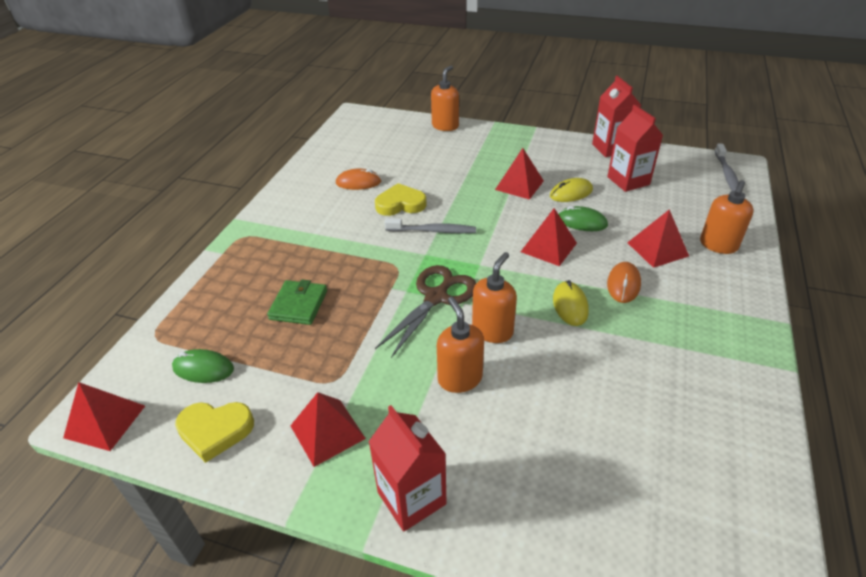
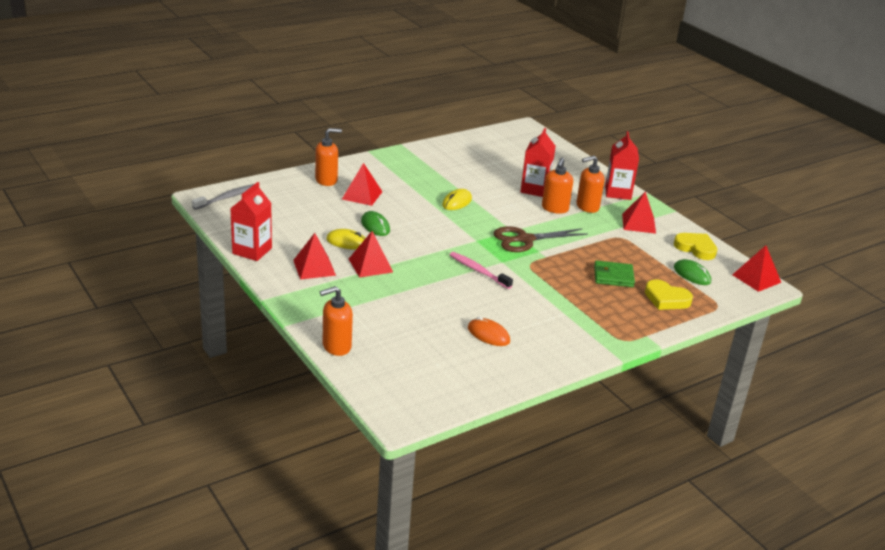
camera: 145 degrees left, 10 degrees down
green wallet [267,279,327,325] -> green wallet turned 45 degrees clockwise [594,261,635,287]
yellow heart [375,183,426,216] -> yellow heart moved to [645,279,693,310]
grey toothbrush [385,218,476,233] -> pink toothbrush [450,252,513,289]
orange soap dispenser [472,252,517,343] -> orange soap dispenser moved to [577,156,605,213]
red pyramid [521,208,577,266] -> red pyramid moved to [293,233,336,280]
red carton [607,105,663,192] -> red carton moved to [520,128,556,197]
orange mouse [607,262,641,303] -> none

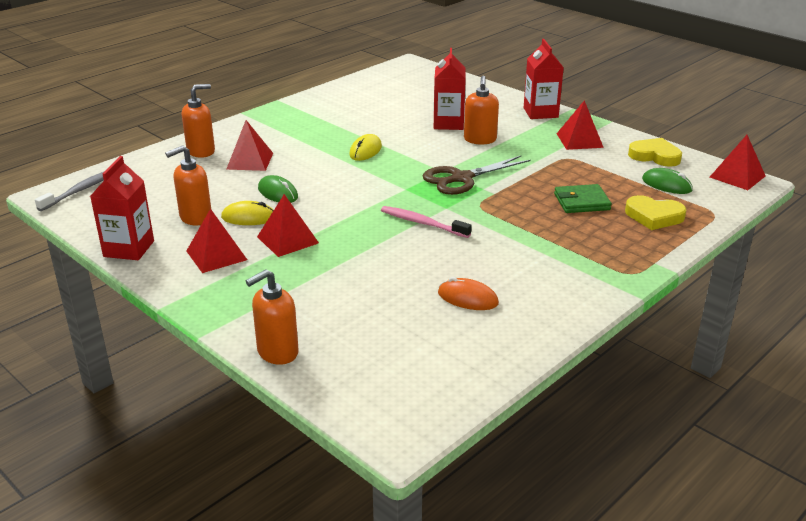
camera: 10 degrees left, 0 degrees up
orange soap dispenser [577,156,605,213] -> orange soap dispenser moved to [165,145,211,226]

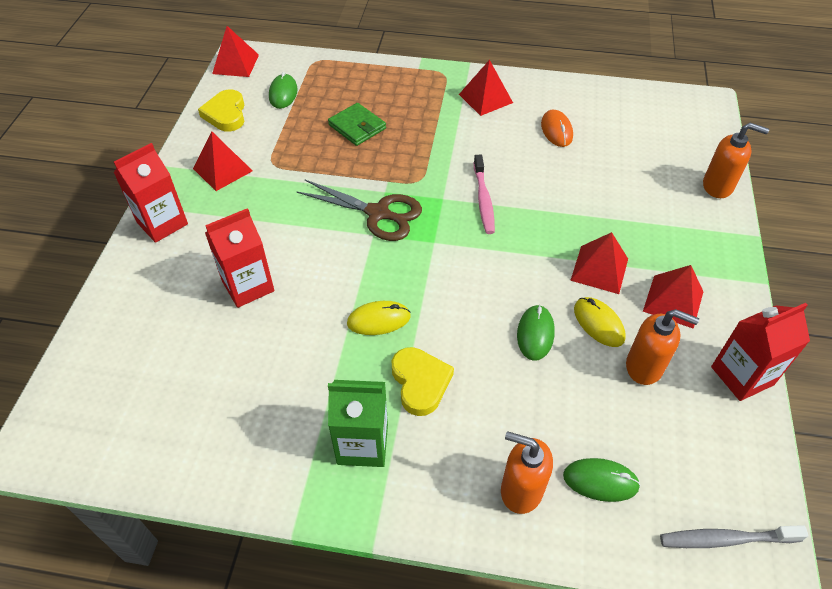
camera: 125 degrees left, 20 degrees up
red pyramid [226,120,273,171] -> red pyramid moved to [459,60,513,116]
orange soap dispenser [464,76,499,145] -> none
yellow heart [625,195,686,230] -> yellow heart moved to [392,347,454,416]
none -> green carton [328,380,388,467]
none -> green mouse [563,458,641,502]

